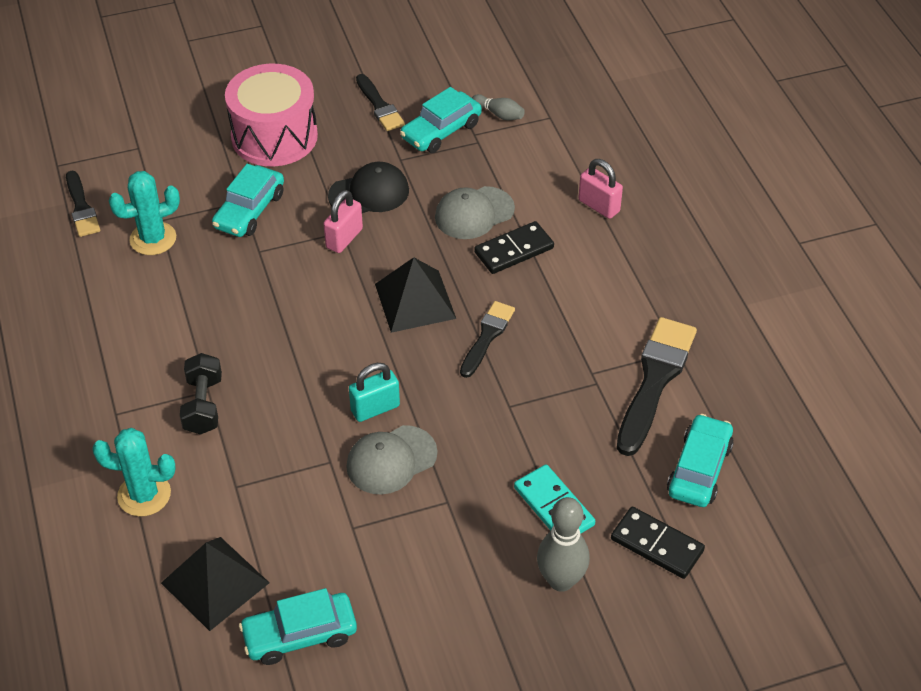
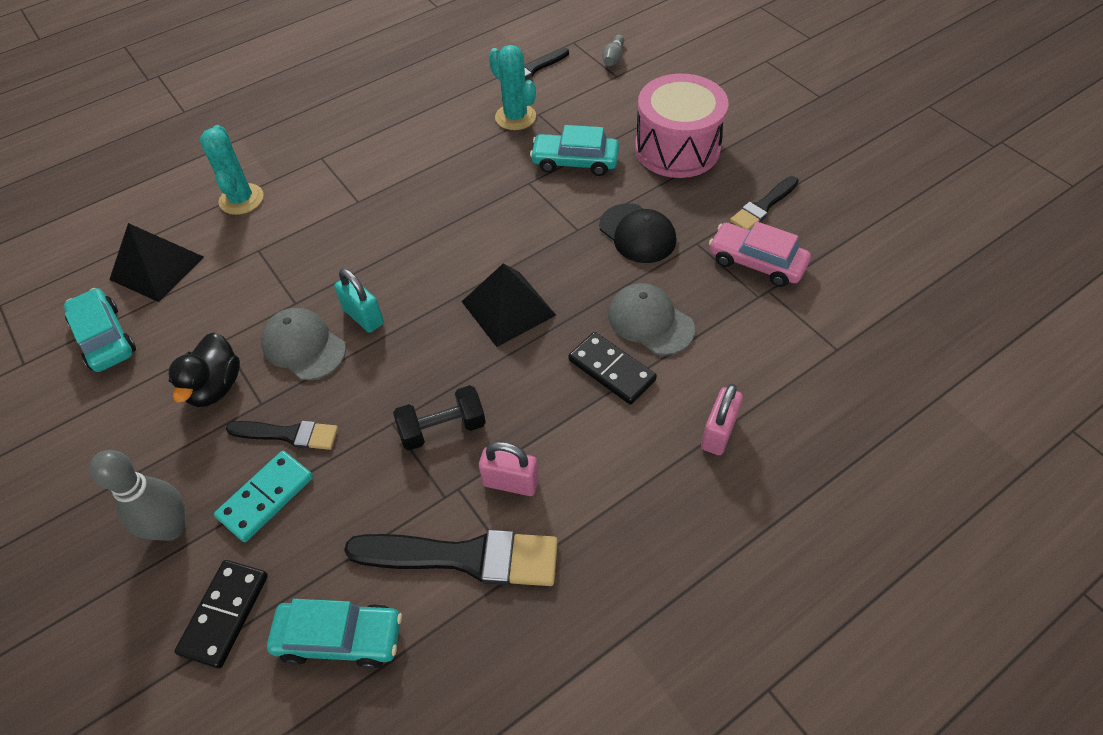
camera: 75 degrees right, 5 degrees up
black dumbbell [180,353,222,435] -> black dumbbell moved to [393,385,486,450]
pink padlock [324,190,363,253] -> pink padlock moved to [479,441,539,496]
turquoise car [400,87,482,153] -> pink car [709,222,811,287]
black brush [460,301,515,378] -> black brush moved to [226,421,338,450]
grey bowling pin [472,94,525,120] -> grey bowling pin moved to [602,35,624,66]
none -> black duck [168,332,240,407]

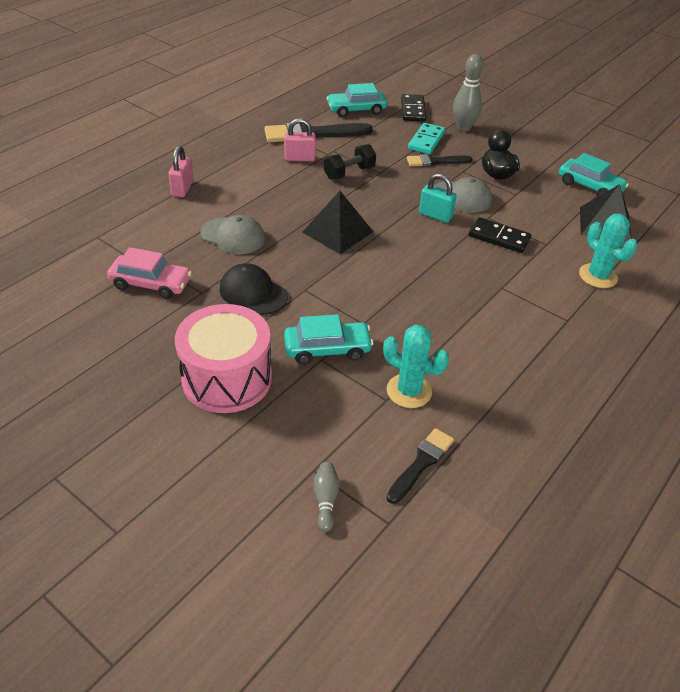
camera: 160 degrees right, 10 degrees down
black domino [568,332,657,405] -> black domino moved to [468,217,531,253]
black brush [730,176,799,230] -> none

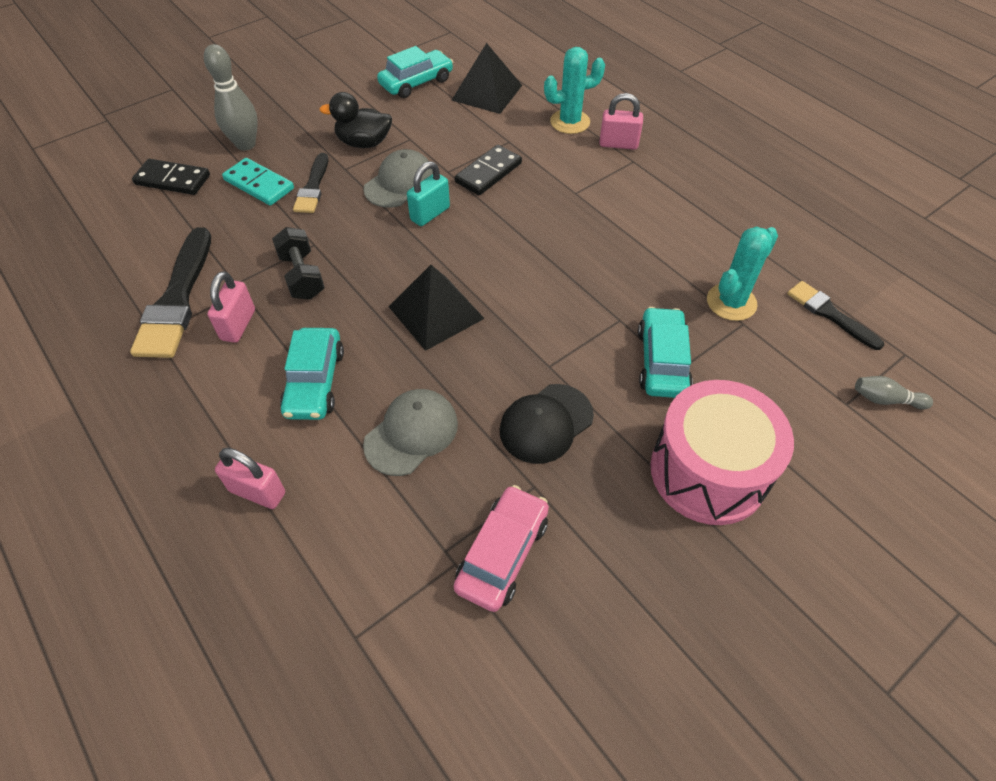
camera: 75 degrees left, 10 degrees up
turquoise car [327,83,387,117] -> turquoise car moved to [280,328,344,420]
none -> pink padlock [599,93,643,150]

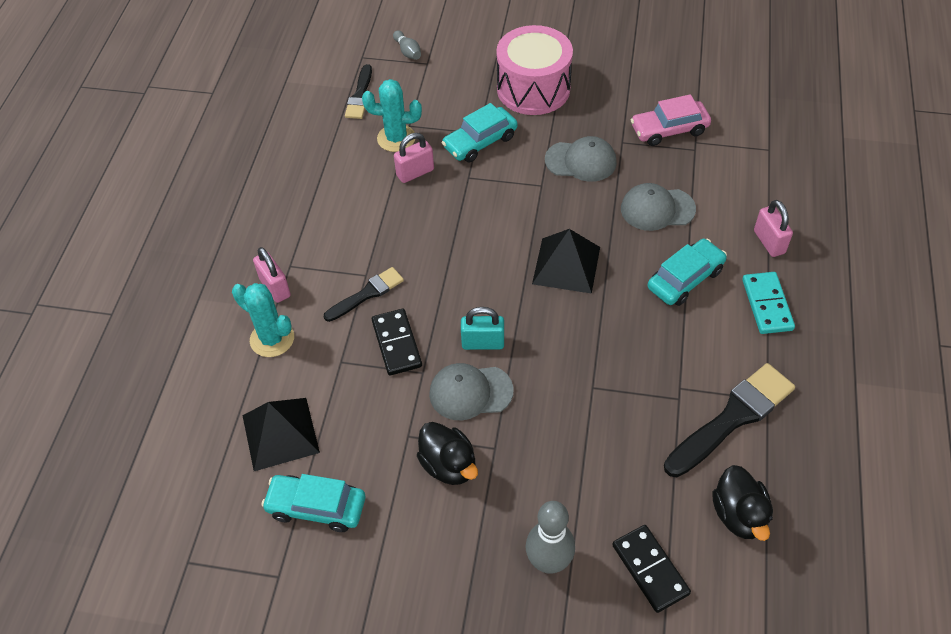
camera: 130 degrees left, 0 degrees up
pink padlock [208,271,255,343] -> pink padlock moved to [394,133,434,183]
turquoise domino [222,158,294,206] -> turquoise domino moved to [742,272,795,334]
black dumbbell [272,227,325,300] -> none
black brush [293,153,328,213] -> black brush moved to [324,267,404,322]
black domino [455,145,522,195] -> black domino turned 75 degrees clockwise [372,309,422,375]
black cap [499,384,594,464] -> grey cap [545,136,617,182]
none -> black duck [712,465,773,541]

